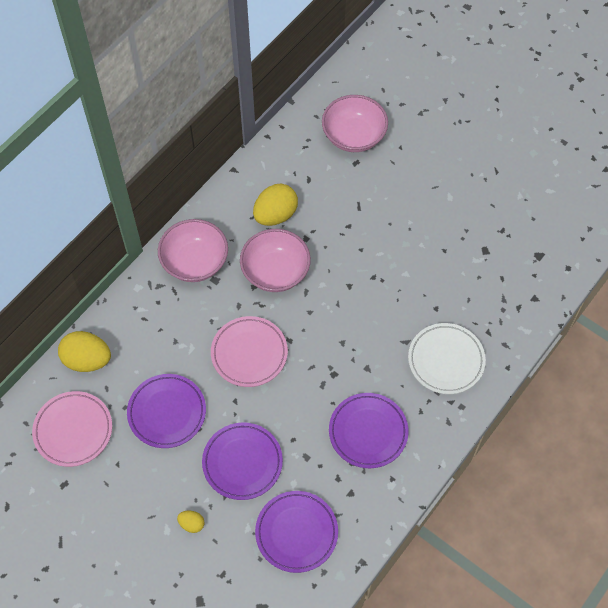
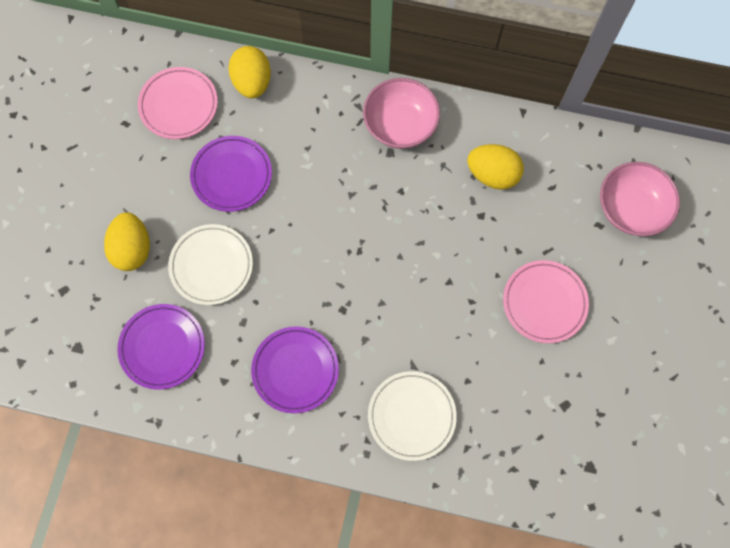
camera: 65 degrees right, 10 degrees up
yellow egg [177,511,204,533] -> yellow egg [104,212,150,271], size x2.04
purple plate [202,422,283,500] -> white plate [168,224,253,305]
pink plate [211,316,288,387] -> pink plate moved to [503,260,589,343]
pink bowl [240,229,311,292] -> none

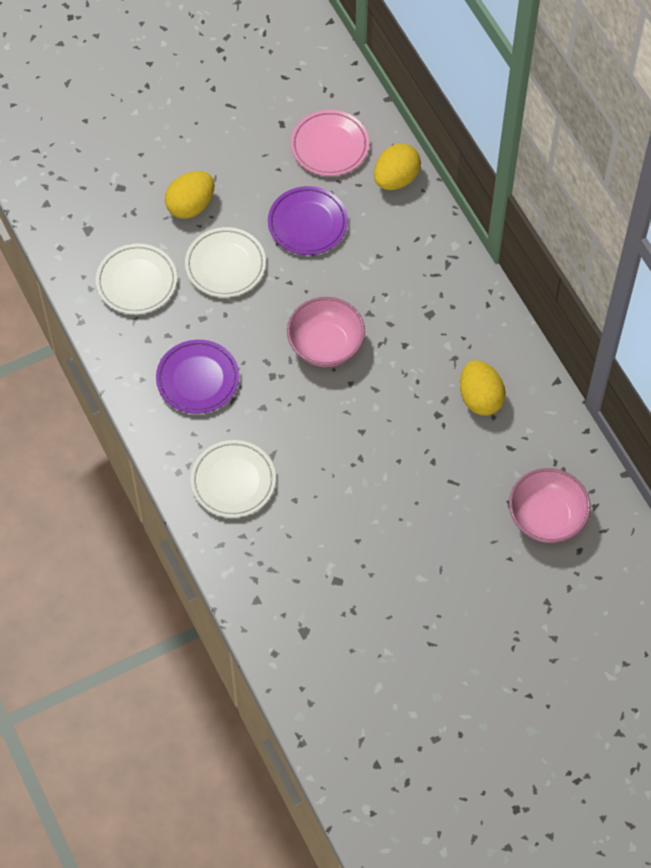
camera: 50 degrees right, 10 degrees down
purple plate [117,304,205,390] -> white plate [96,244,177,314]
pink bowl [363,78,440,149] -> pink bowl moved to [287,297,365,367]
pink plate [503,260,589,343] -> none

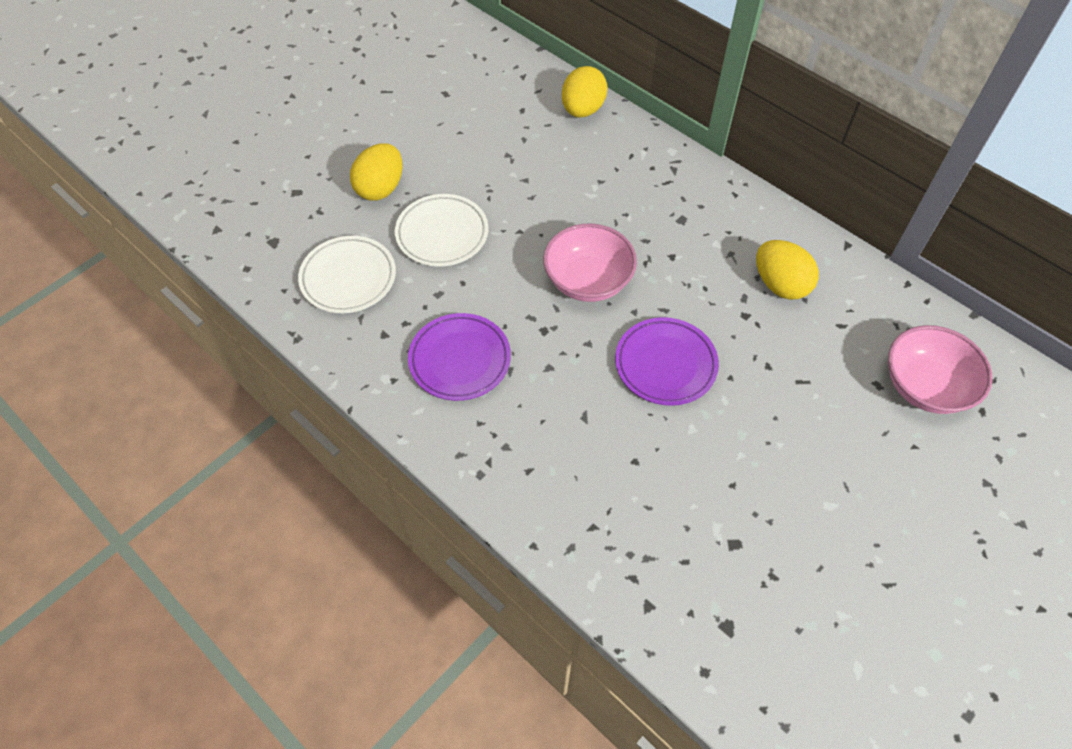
camera: 20 degrees left, 5 degrees down
white plate [191,440,276,518] -> none
purple plate [268,186,348,255] -> purple plate moved to [615,317,719,406]
pink plate [291,110,369,176] -> none

